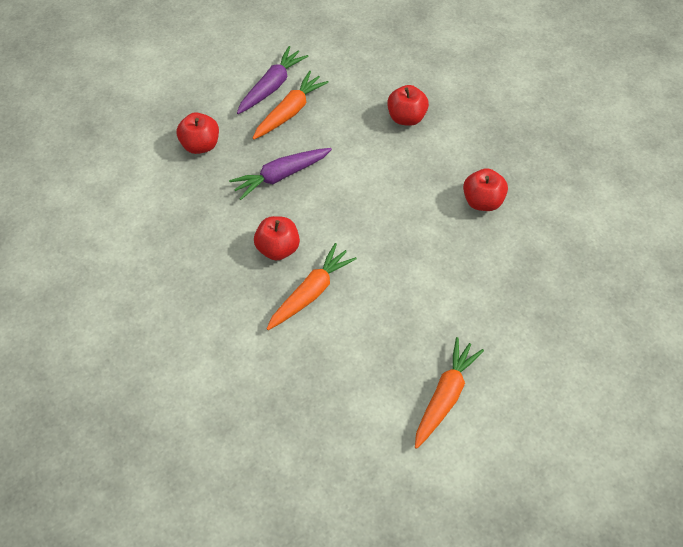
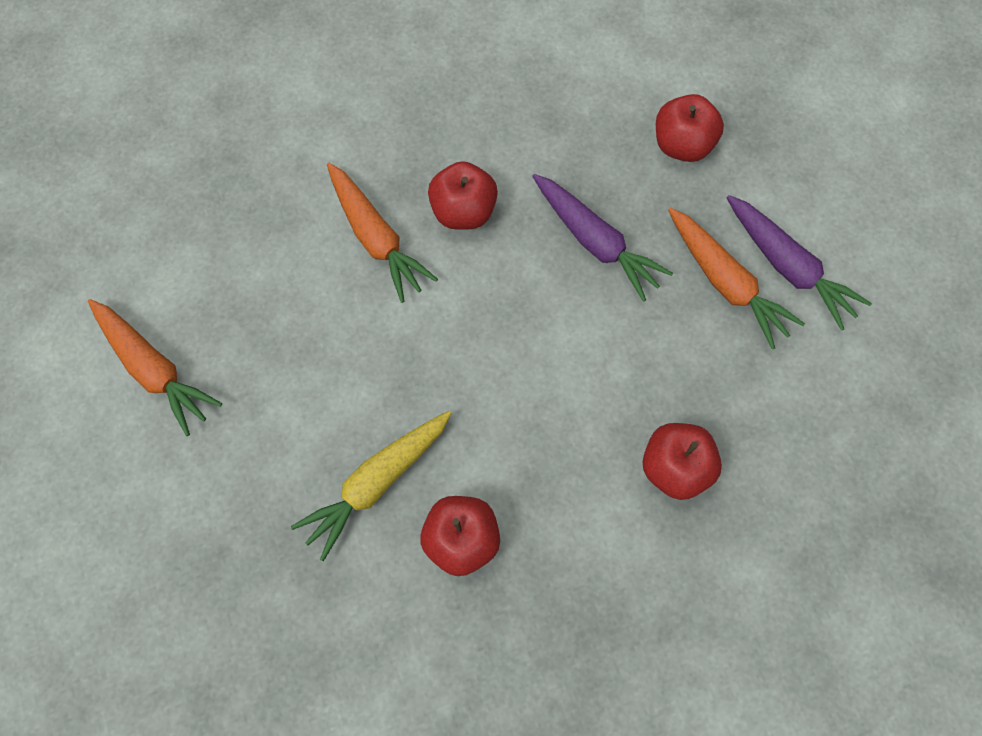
camera: 105 degrees right, 10 degrees up
purple carrot [229,148,332,200] -> purple carrot turned 150 degrees clockwise [532,174,673,302]
none -> yellow carrot [291,411,452,561]

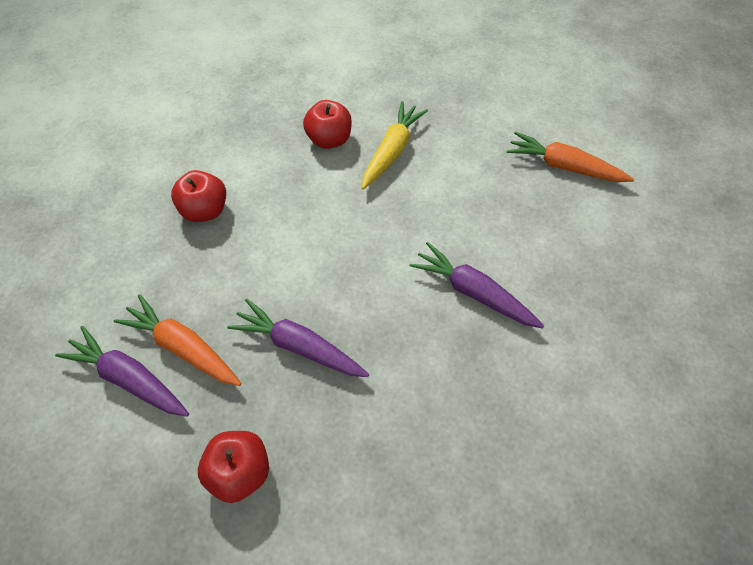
camera: 160 degrees right, 10 degrees down
orange carrot [327,163,438,303] -> purple carrot [410,242,544,329]
red apple [428,161,498,230] -> none

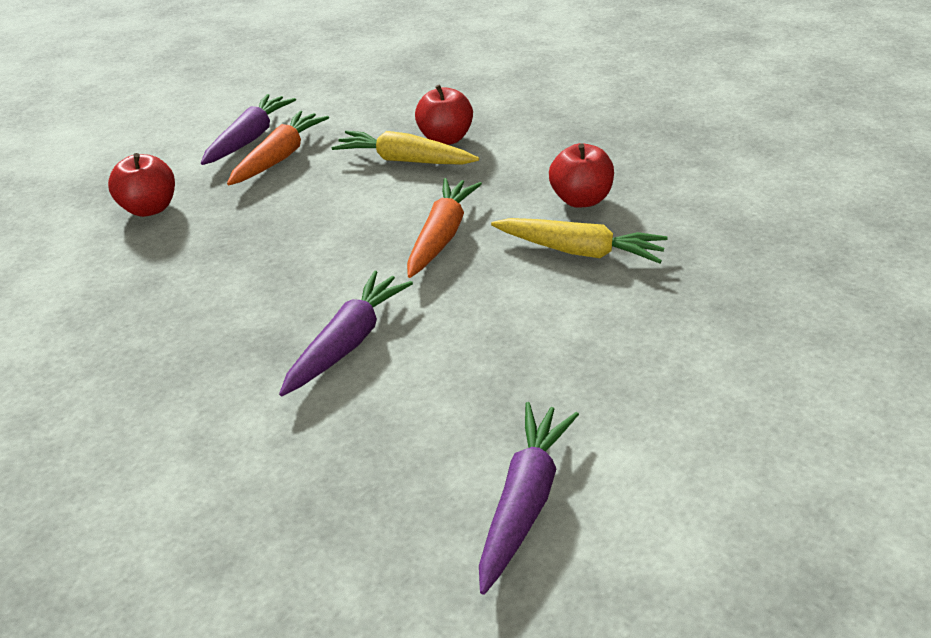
camera: 85 degrees right, 20 degrees down
purple carrot [227,299,369,377] -> purple carrot moved to [479,402,579,595]
orange carrot [507,131,634,182] -> orange carrot moved to [407,178,482,278]
none -> yellow carrot [332,131,479,165]

